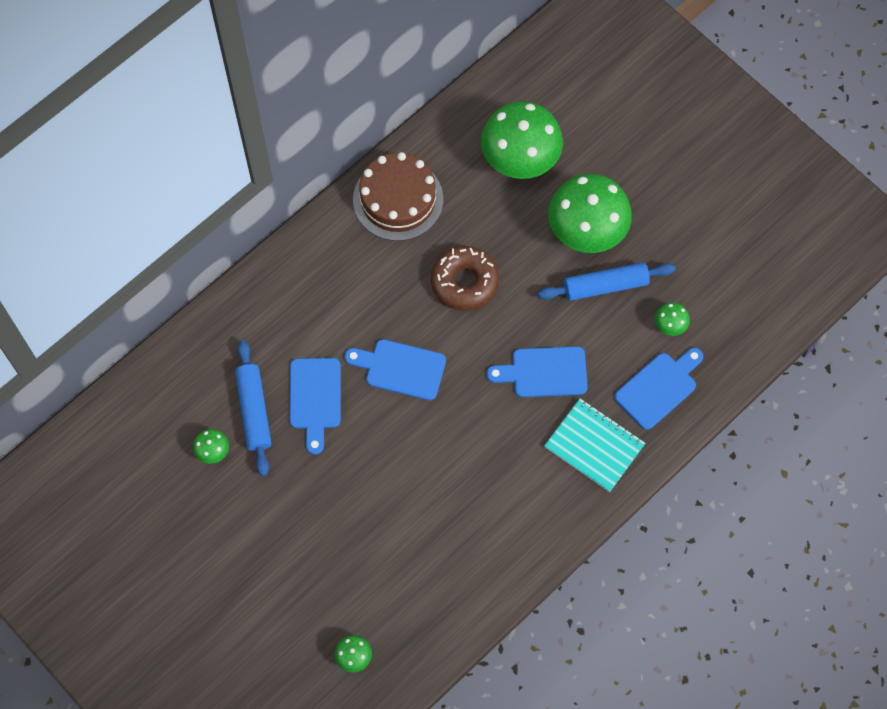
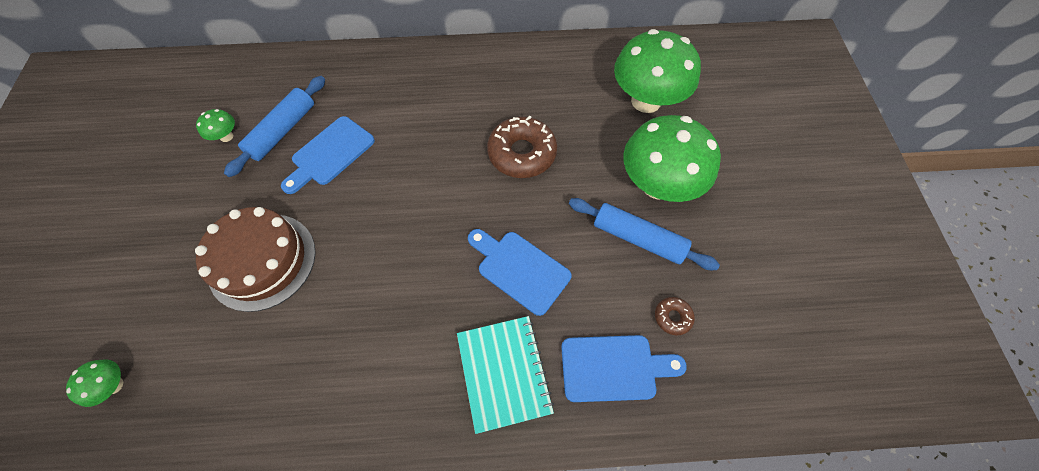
camera: 40 degrees right, 5 degrees down
blue cutting board [345,339,446,400] -> none
brown cake [353,152,443,241] -> brown cake moved to [195,207,316,312]
green mushroom [655,303,690,336] -> brown donut [655,297,695,335]

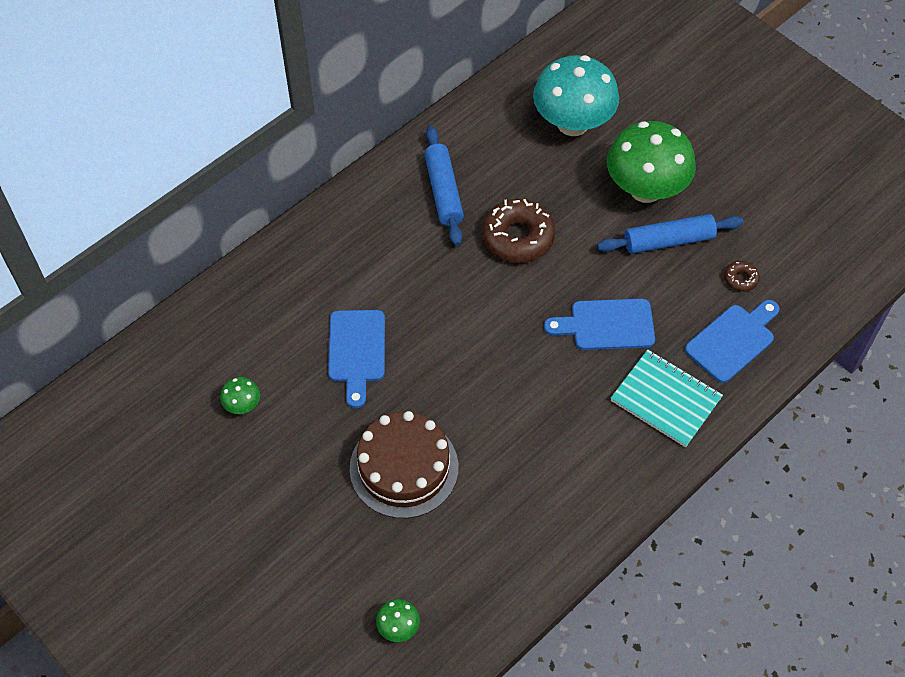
camera: 40 degrees left, 5 degrees down
blue rolling pin [224,76,325,177] -> blue rolling pin moved to [424,126,464,246]
green mushroom [614,29,701,113] -> turquoise mushroom [533,55,619,136]

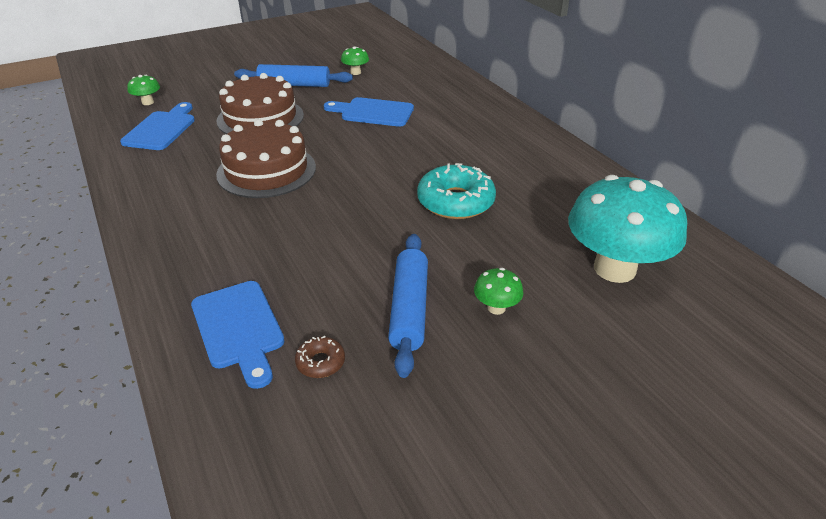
camera: 105 degrees right, 20 degrees down
blue rolling pin [424,126,464,246] -> blue rolling pin moved to [234,64,353,87]
brown donut [482,199,555,263] -> turquoise donut [417,163,496,219]
blue cutting board [544,299,655,350] -> blue cutting board moved to [120,102,195,150]
green mushroom [607,121,696,203] -> green mushroom [474,268,523,315], size x0.41
turquoise notebook [611,349,723,447] -> none
none -> brown cake [216,119,316,198]

